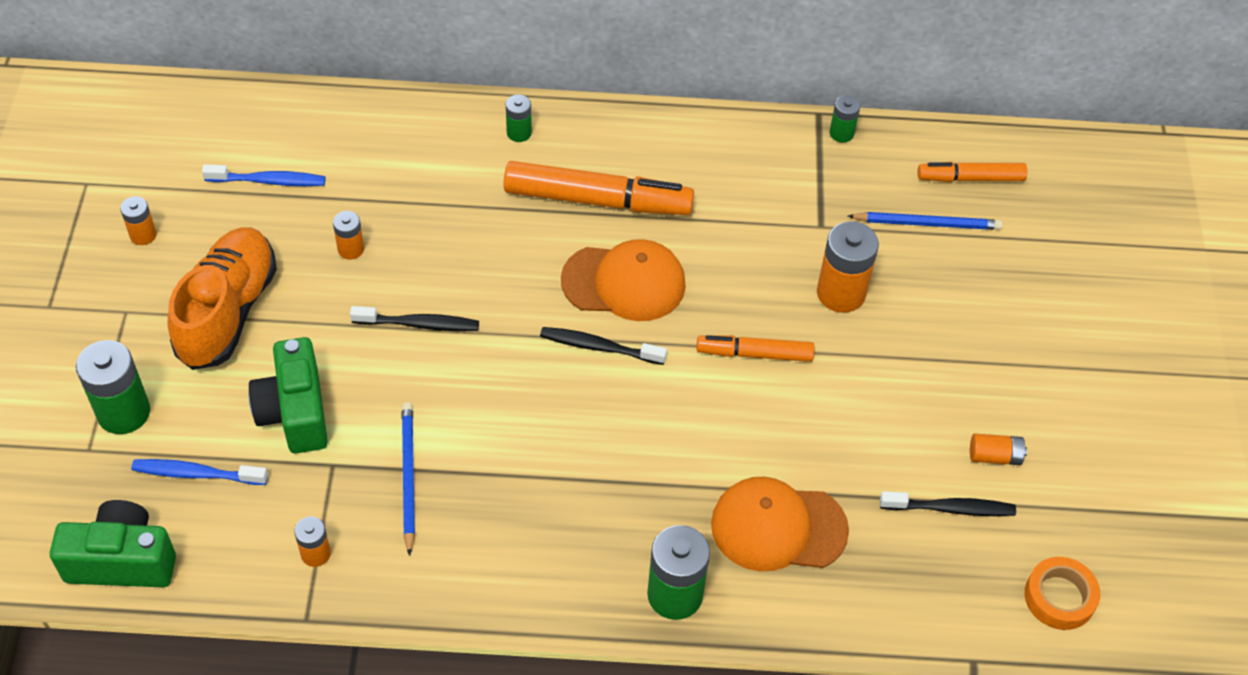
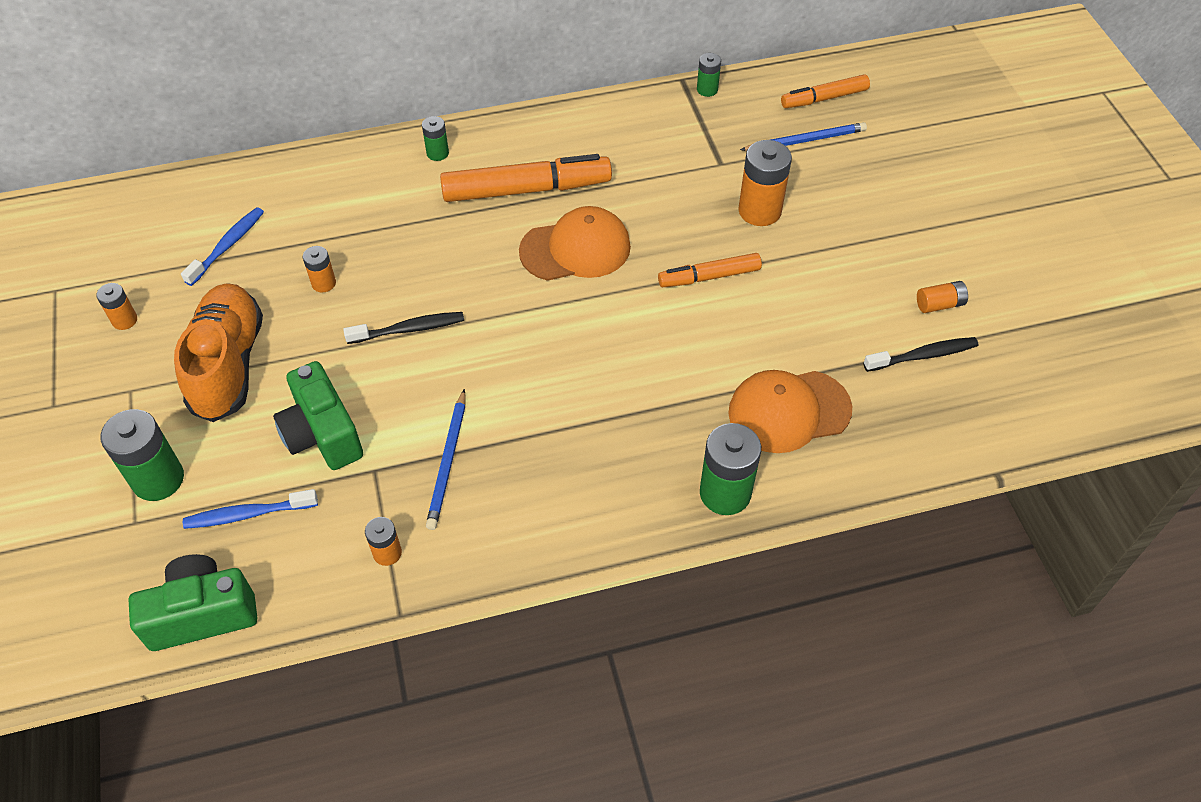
camera: 15 degrees left, 0 degrees up
blue toothbrush [202,164,325,186] -> blue toothbrush turned 45 degrees counterclockwise [181,207,264,286]
blue pencil [401,402,415,556] -> blue pencil turned 150 degrees counterclockwise [426,389,465,530]
black toothbrush [540,327,667,365] -> none
orange tape [1025,557,1100,630] -> none

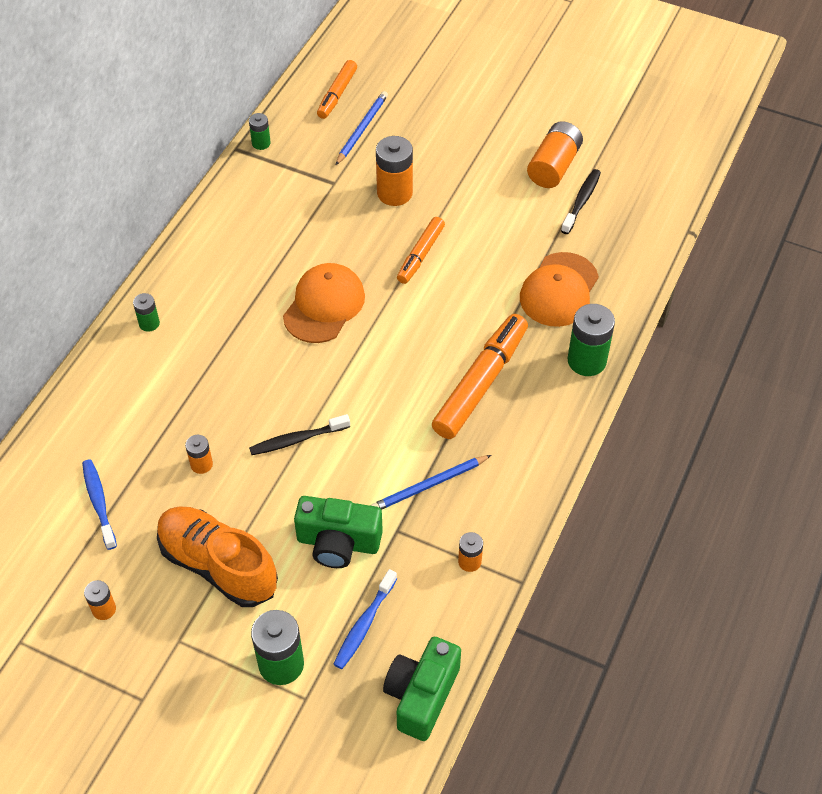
camera: 50 degrees left, 0 degrees up
black toothbrush [343,312,464,344] -> black toothbrush turned 135 degrees counterclockwise [249,414,350,455]
blue pencil [426,389,465,530] -> blue pencil turned 105 degrees clockwise [371,455,491,510]
orange marker [440,154,612,202] -> orange marker moved to [432,314,528,439]
orange battery [917,281,968,313] -> orange battery [527,121,583,188], size x1.86

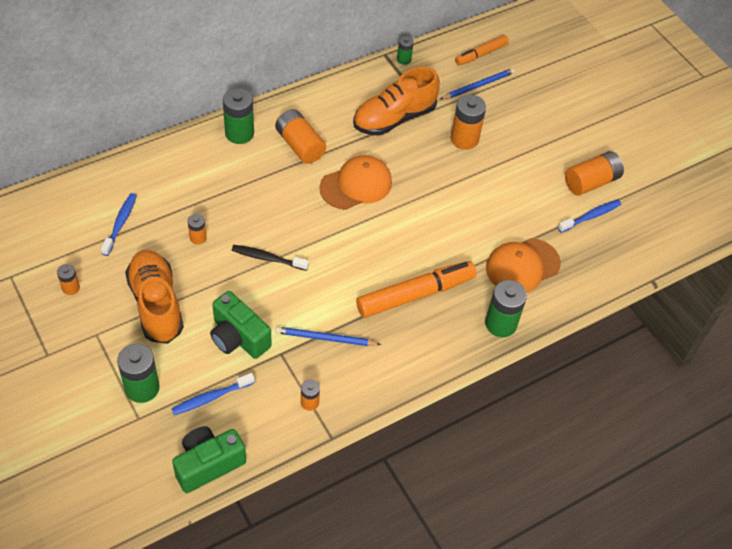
camera: 30 degrees right, 0 degrees up
green battery [133,293,160,332] -> green battery [223,88,254,144], size x1.86
orange marker [397,217,445,284] -> none
black toothbrush [561,169,601,234] -> blue toothbrush [558,200,621,233]
none -> orange battery [275,109,326,164]
none -> orange shoe [353,67,440,136]

